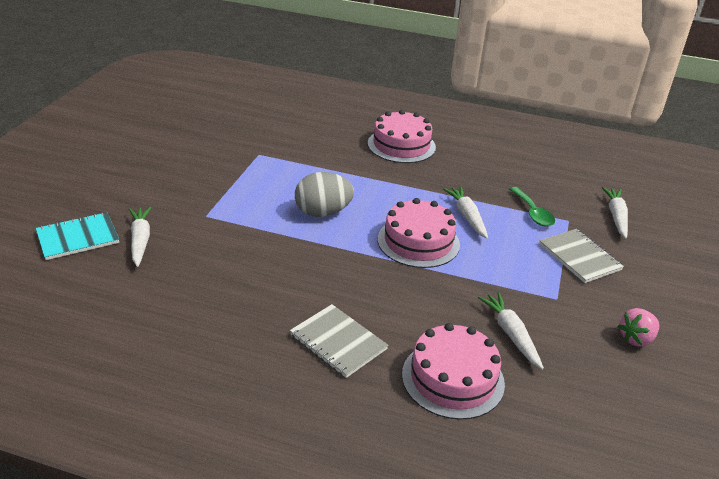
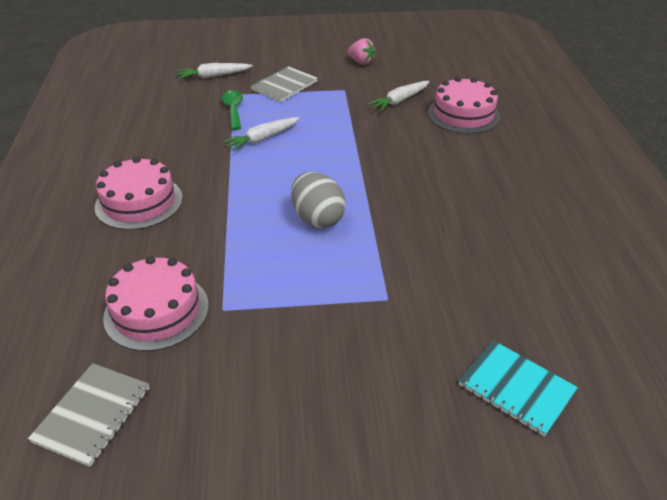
camera: 110 degrees left, 5 degrees up
white carrot [129,207,152,267] -> none
grey notebook [290,304,388,378] -> grey notebook moved to [28,363,149,467]
pink cake [378,198,460,268] -> pink cake moved to [103,256,209,351]
green spoon [510,187,555,227] -> green spoon turned 60 degrees counterclockwise [222,90,243,130]

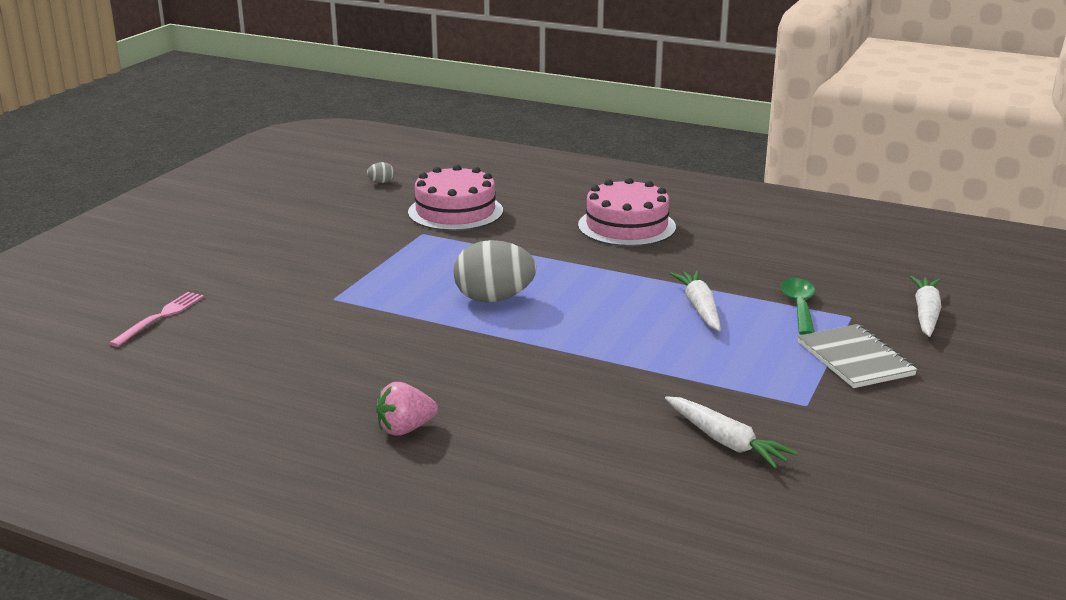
camera: 120 degrees right, 15 degrees down
grey notebook [28,363,149,467] -> grey egg [367,162,394,183]
green spoon [222,90,243,130] -> green spoon turned 105 degrees counterclockwise [781,278,815,335]
pink strawberry [347,38,376,65] -> pink strawberry moved to [376,382,438,436]
white carrot [368,81,430,112] -> white carrot turned 150 degrees clockwise [665,396,798,469]
pink cake [428,77,500,134] -> none
turquoise notebook [459,340,578,437] -> pink fork [109,292,204,347]

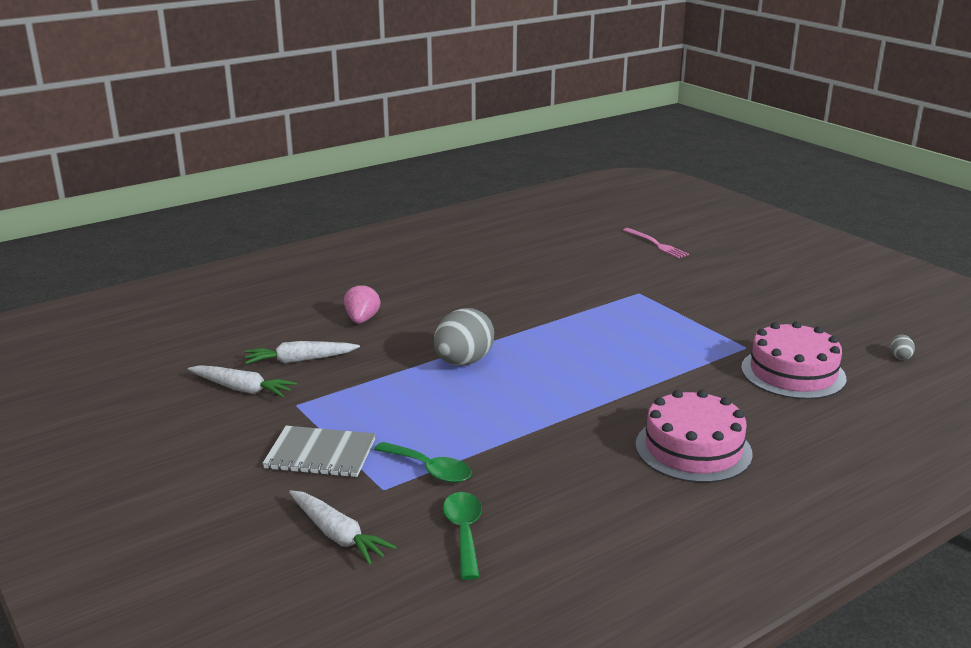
camera: 120 degrees right, 0 degrees up
pink strawberry [376,382,438,436] -> pink strawberry moved to [344,284,381,324]
grey egg [454,240,537,302] -> grey egg moved to [434,308,494,366]
white carrot [670,271,721,331] -> white carrot moved to [188,365,297,397]
none -> green spoon [443,492,482,580]

